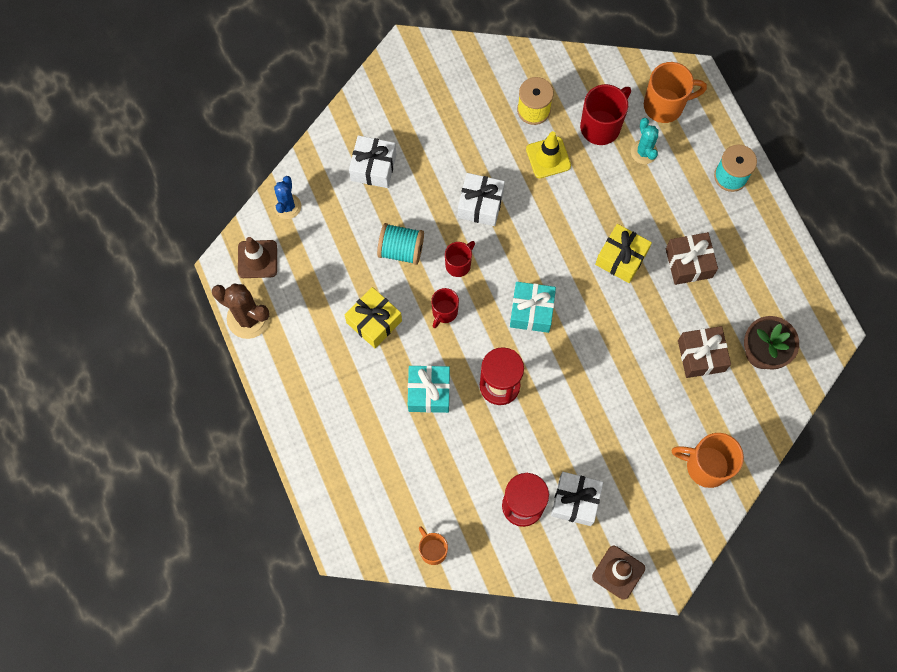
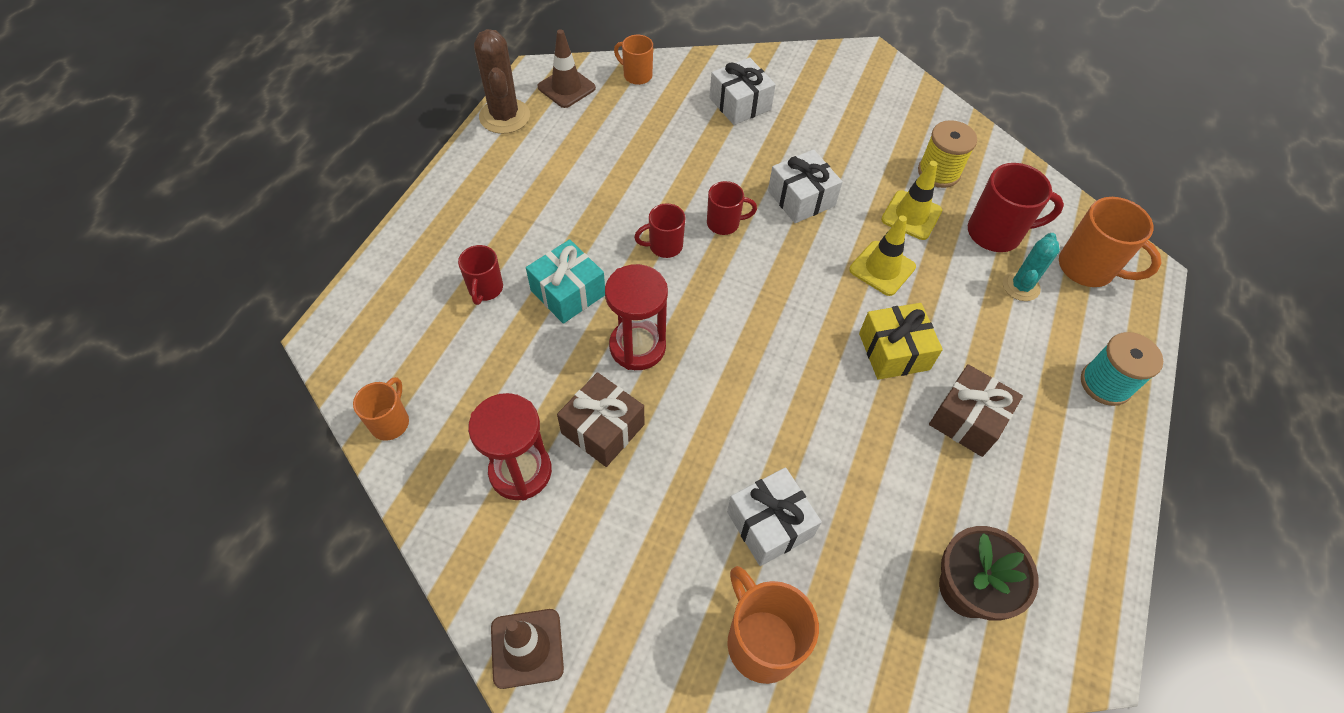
camera: 45 degrees right, 15 degrees down
blue cactus [274,176,301,219] -> orange mug [614,35,653,85]
yellow gift [345,287,402,348] -> none
turquoise spool [377,223,424,265] -> none
turquoise gift [510,282,556,333] -> none
white gift [551,472,603,526] -> white gift moved to [727,467,822,566]
brown gift [678,326,731,378] -> brown gift moved to [557,372,644,467]
none -> red mug [458,245,503,305]
none -> yellow traffic cone [849,215,916,296]

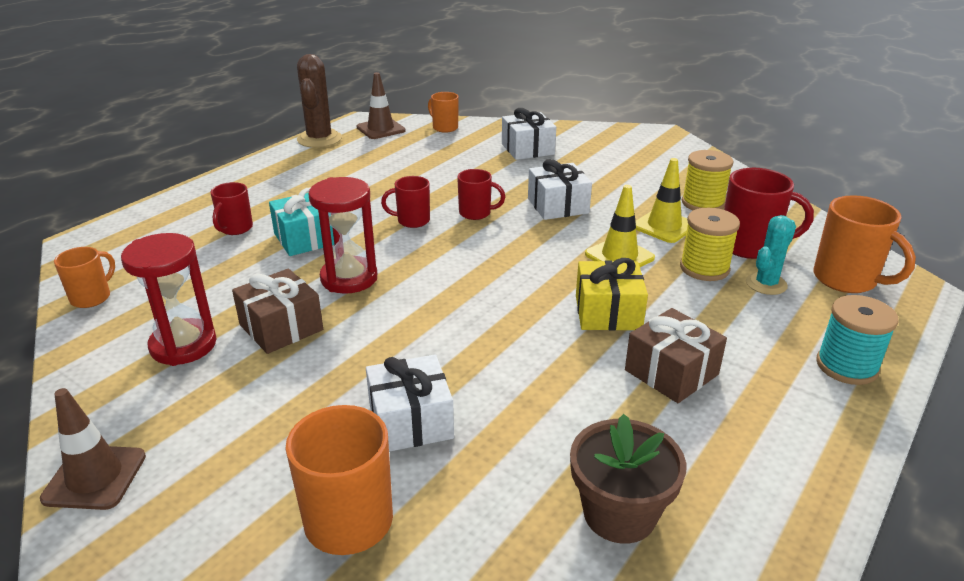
camera: 15 degrees right, 25 degrees down
none -> yellow spool [680,208,740,281]

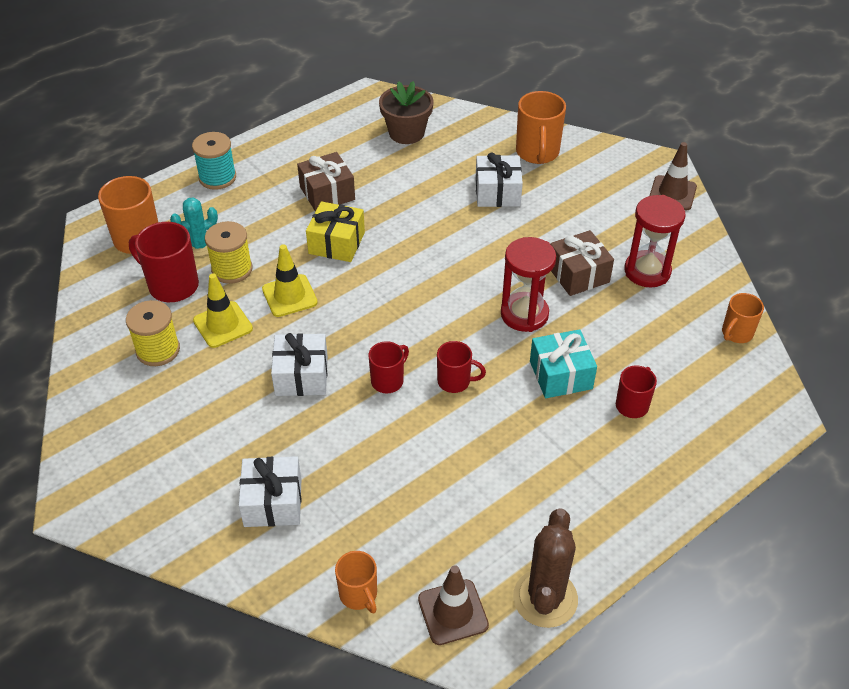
camera: 165 degrees left, 15 degrees up
red mug [457,169,505,220] -> red mug turned 105 degrees clockwise [368,341,409,393]

